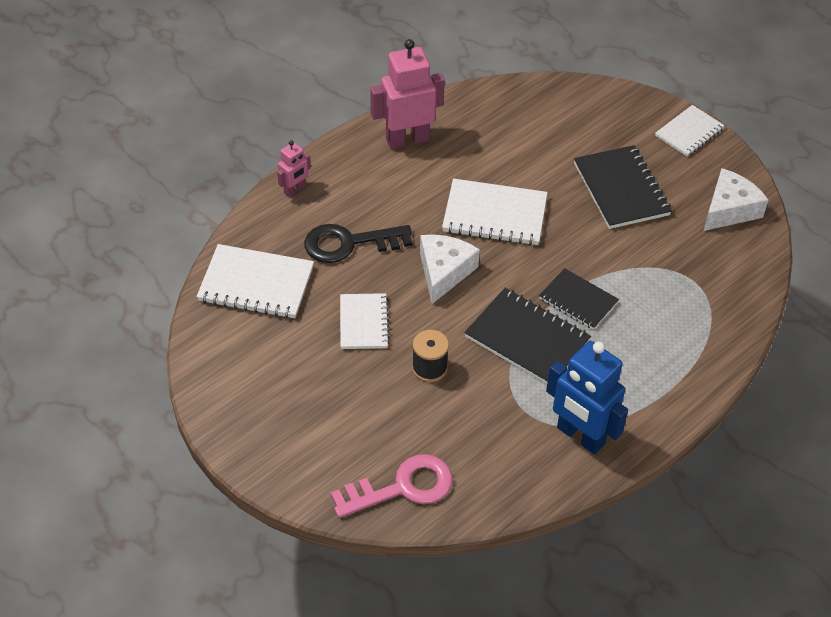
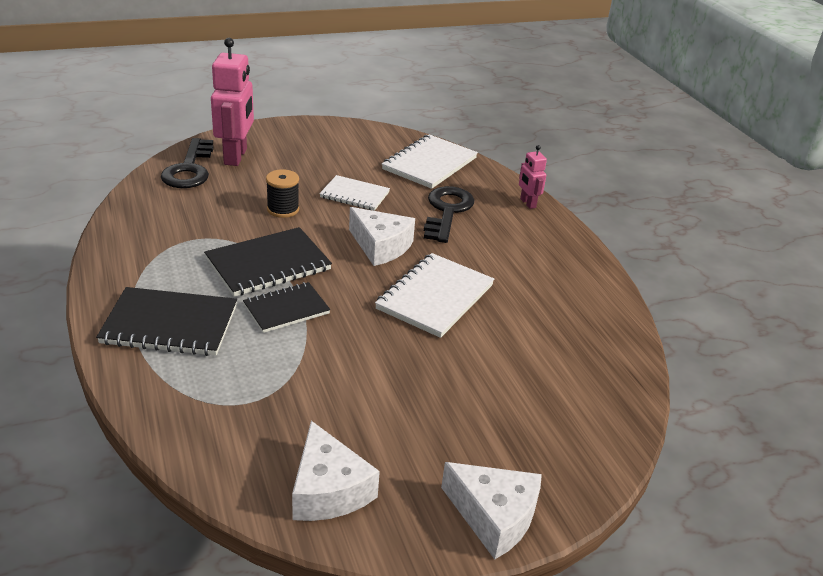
camera: 110 degrees right, 15 degrees down
pink key [331,454,453,518] -> black key [161,138,213,188]
pink robot [370,39,445,149] -> pink robot moved to [211,38,254,166]
blue robot [546,341,628,454] -> none
black notebook [574,145,672,229] -> black notebook moved to [96,287,237,356]
white notebook [655,105,725,157] -> white cheese [441,462,542,560]

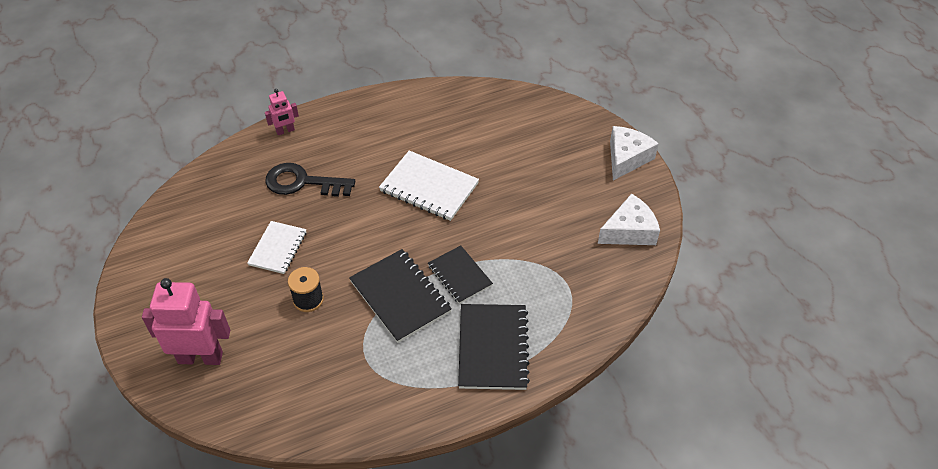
camera: 90 degrees left, 15 degrees up
black key [161,138,213,188] -> none
white cheese [349,207,415,266] -> none
white notebook [382,134,478,189] -> none

